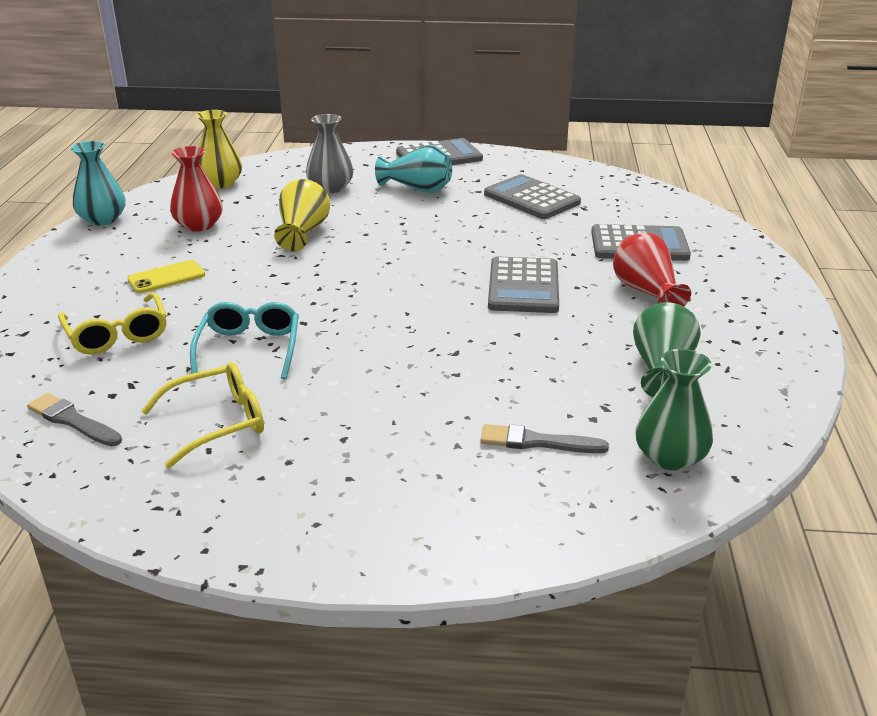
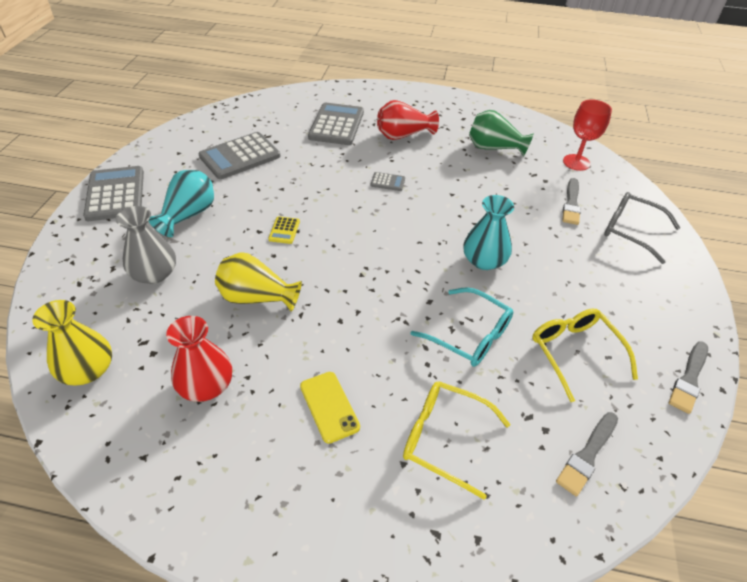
camera: 85 degrees left, 15 degrees up
yellow glasses [58,292,167,355] -> yellow glasses turned 135 degrees counterclockwise [403,381,510,500]
turquoise vase [71,141,125,226] -> turquoise vase moved to [463,195,514,270]
turquoise glasses [190,302,299,380] -> turquoise glasses turned 150 degrees counterclockwise [411,287,513,367]
grey calculator [488,256,559,313] -> grey calculator [370,172,405,191], size x0.45
green vase [636,349,713,470] -> red goblet [563,99,612,171]
none -> yellow calculator [268,216,300,244]
none -> grey glasses [604,192,680,264]
none -> grey brush [669,341,708,414]

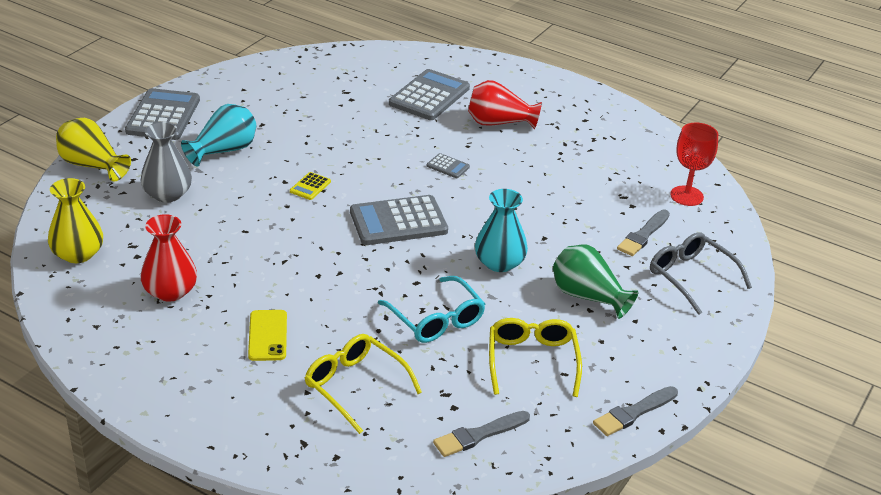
camera: 20 degrees right, 10 degrees down
grey calculator [198,132,280,179] -> grey calculator moved to [350,195,448,245]
yellow vase [215,252,302,312] -> yellow vase moved to [56,118,131,181]
green vase [469,110,534,157] -> green vase moved to [553,244,639,319]

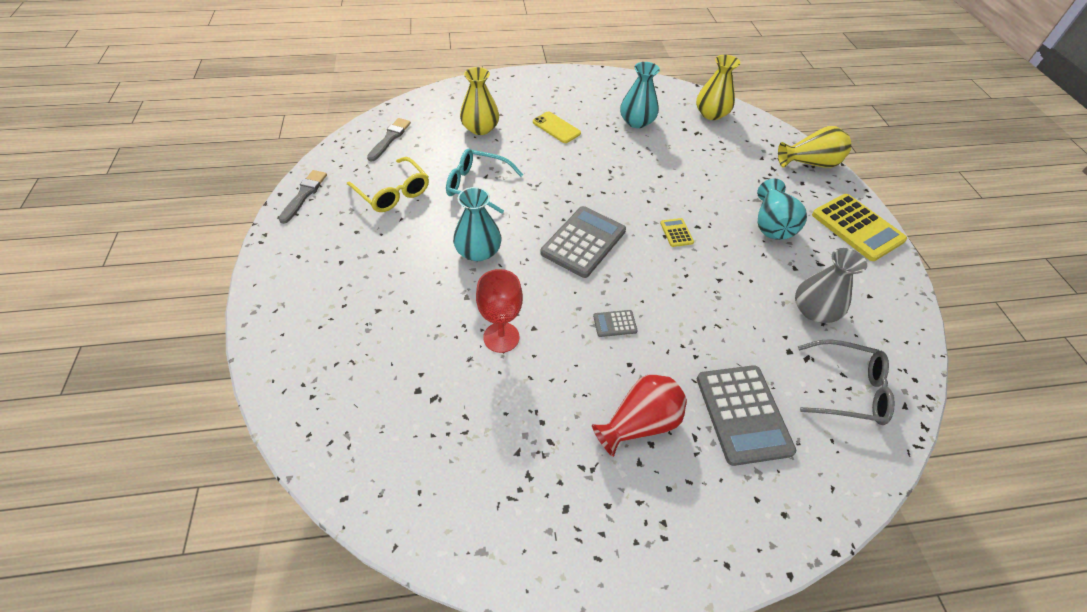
camera: 140 degrees right, 15 degrees up
grey calculator [125,88,200,140] -> yellow calculator [812,194,907,261]
grey vase [140,122,192,203] -> grey vase moved to [795,248,867,323]
red vase [141,214,197,302] -> turquoise vase [620,62,660,128]
yellow glasses [305,334,422,434] -> yellow vase [460,67,499,135]
green vase [553,244,639,319] -> none
grey brush [617,210,670,256] -> none
grey glasses [650,232,752,315] -> grey glasses moved to [798,339,895,425]
red goblet [670,123,718,206] -> red goblet moved to [476,269,523,353]

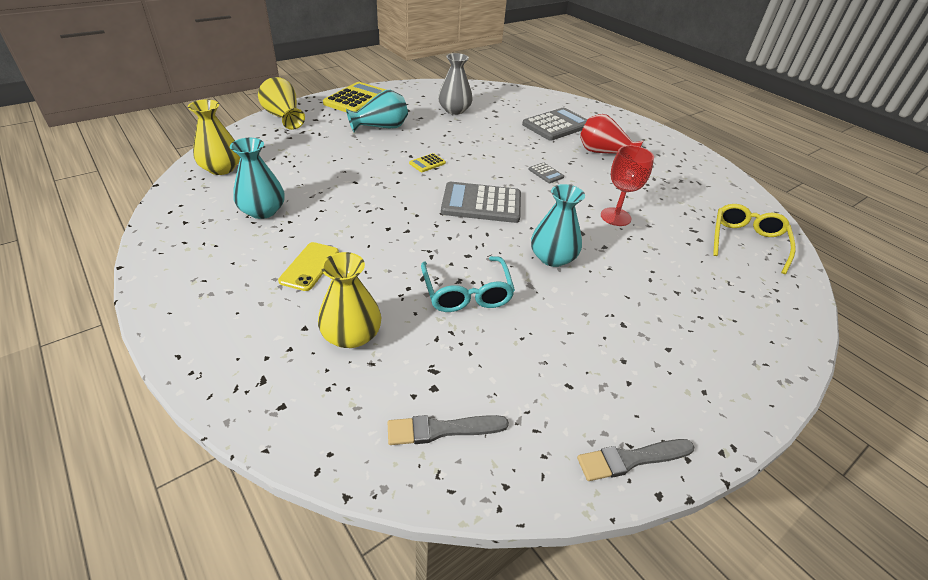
camera: 120 degrees left, 10 degrees down
yellow glasses [347,157,429,212] -> yellow glasses moved to [713,204,796,274]
grey glasses [798,339,895,425] -> none

